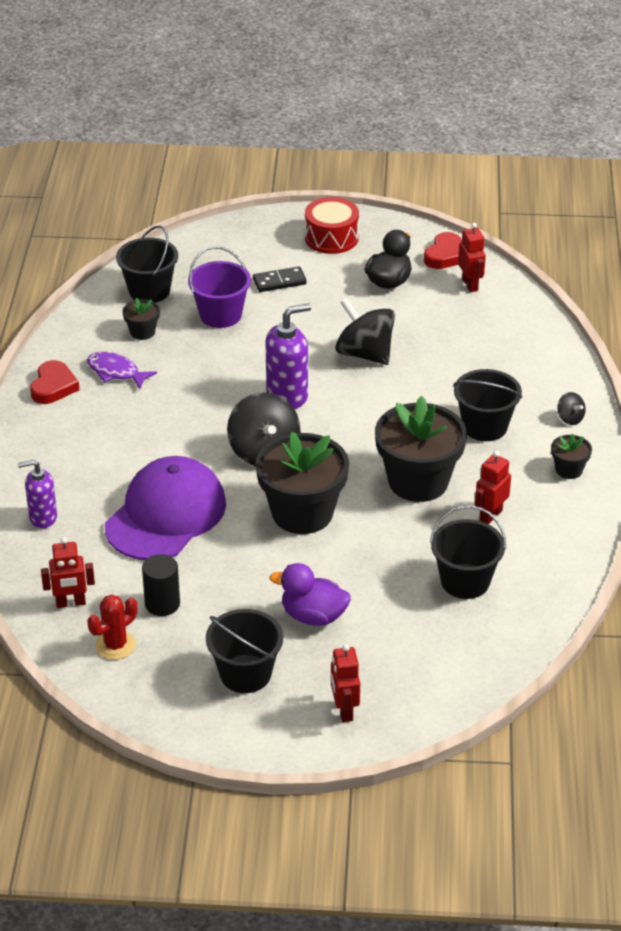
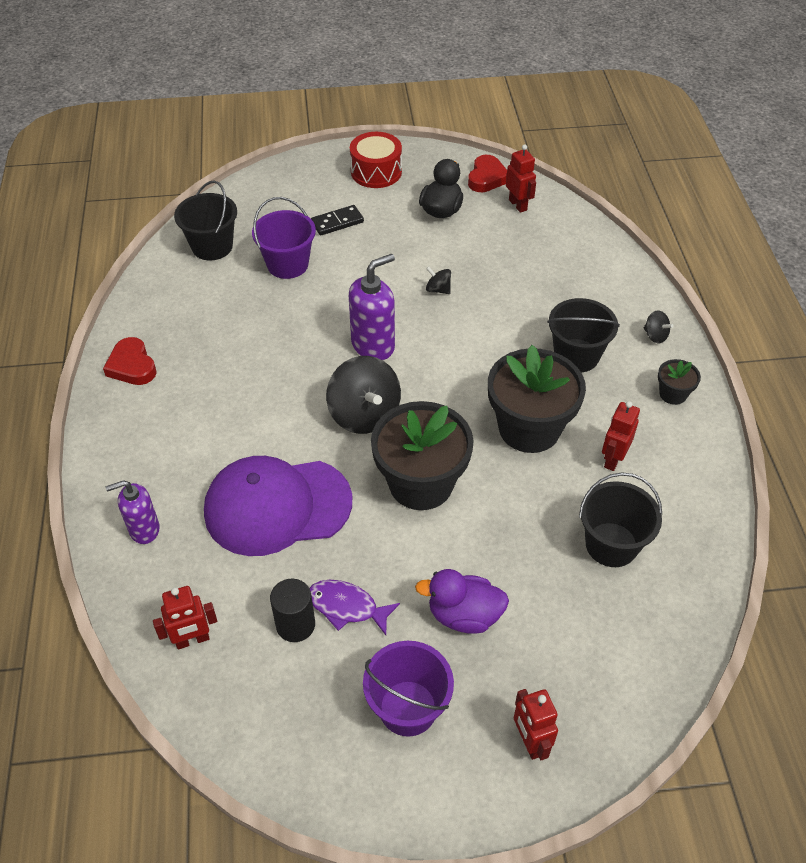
camera: 10 degrees left, 10 degrees up
red heart [30,360,80,404] -> red heart turned 150 degrees clockwise [103,337,157,385]
purple fish [87,352,157,389] -> purple fish moved to [309,580,400,635]
red cactus [87,595,138,660] -> none
purple cap [105,456,226,560] -> purple cap turned 120 degrees counterclockwise [204,456,352,556]
black flower pot [122,298,160,340] -> none
black bucket [206,609,283,693] -> purple bucket [363,641,454,737]
black spinning top [335,298,395,365] -> black spinning top [426,266,451,294], size x0.45

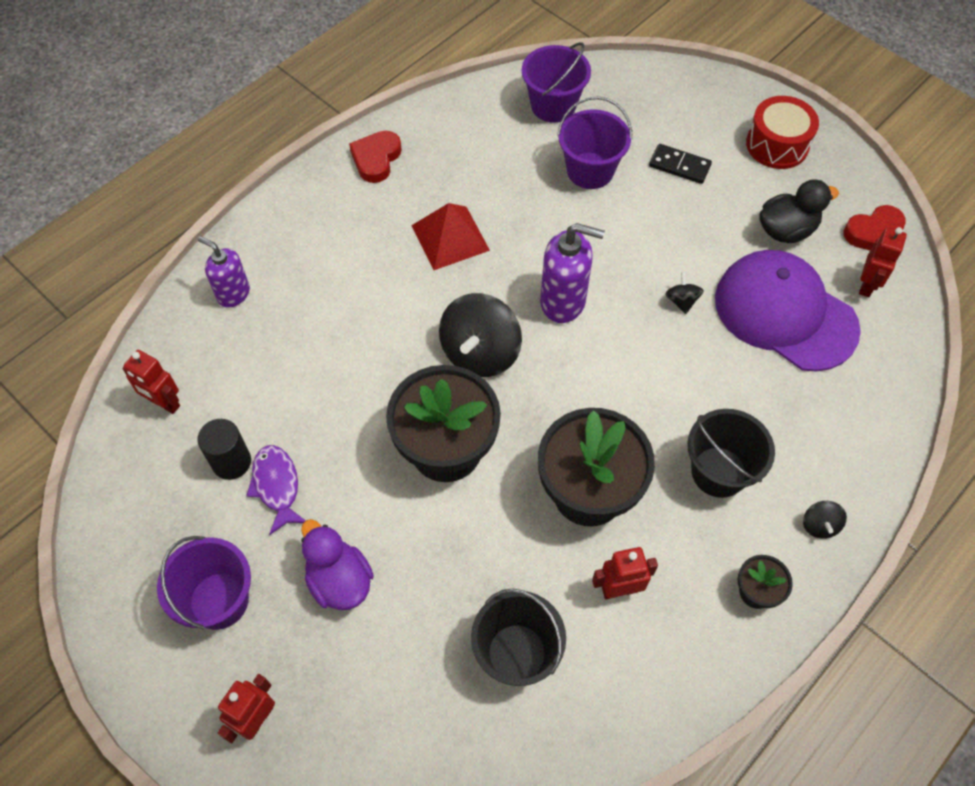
camera: 50 degrees right, 10 degrees up
black bucket [174,181,237,260] -> purple bucket [522,42,591,123]
purple cap [204,456,352,556] -> purple cap moved to [715,250,861,372]
none -> red pyramid [411,203,490,270]

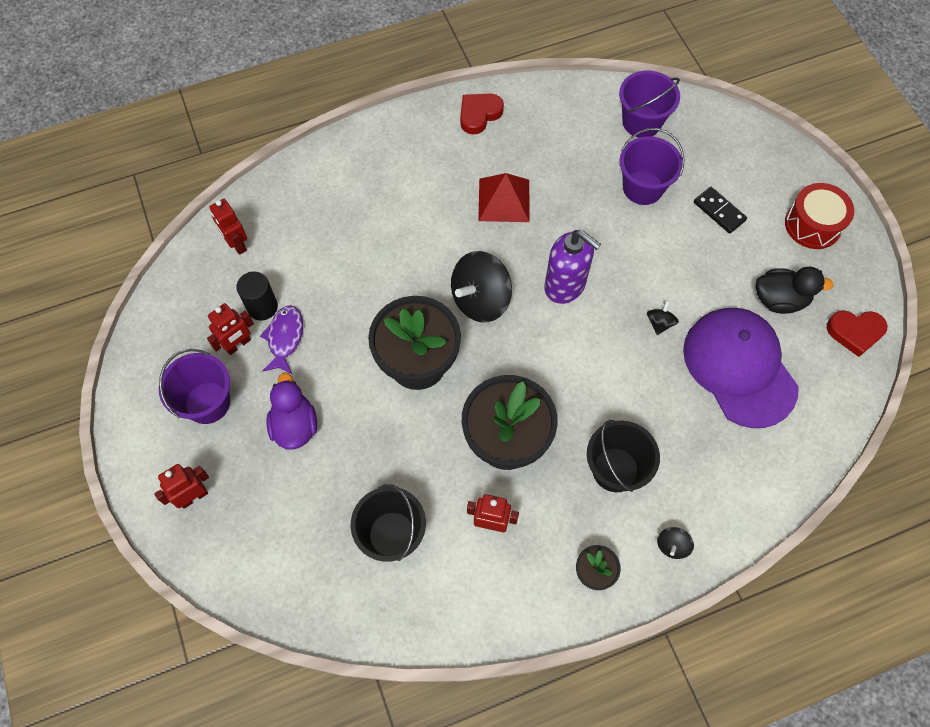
camera: 25 degrees right, 5 degrees up
purple soap dispenser [198,236,250,308] -> none
red robot [859,227,907,297] -> red robot moved to [207,303,254,355]

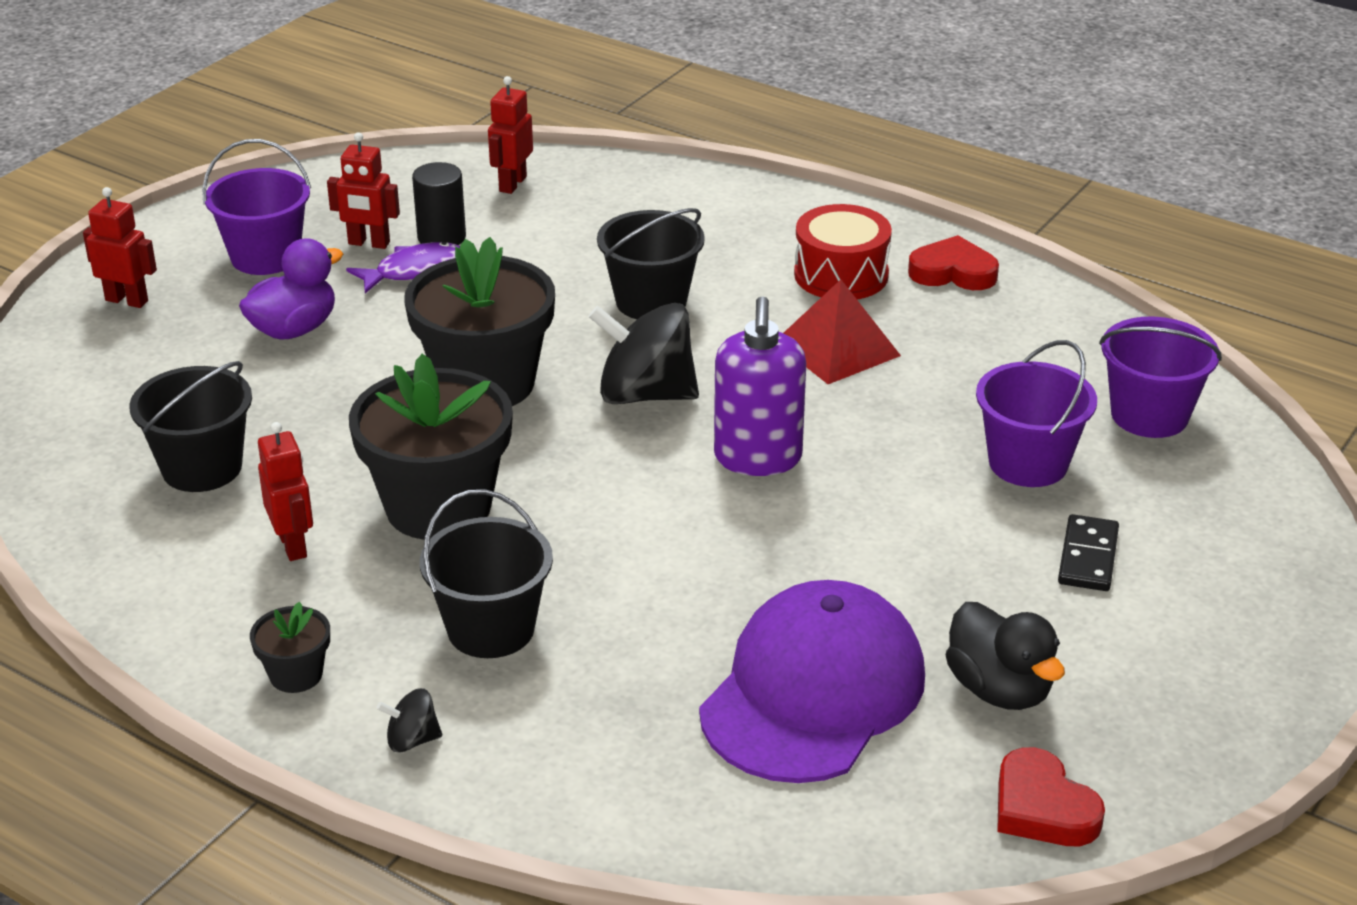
camera: 55 degrees right, 30 degrees down
black spinning top [647,300,679,335] -> none
red drum [785,183,854,249] -> red drum moved to [794,204,892,299]
none -> black bucket [597,208,705,319]

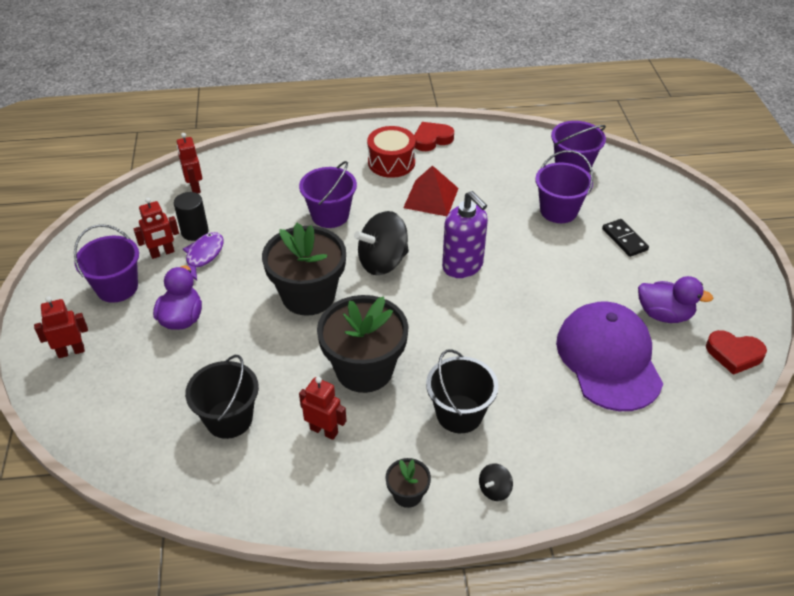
camera: 40 degrees left, 10 degrees up
black bucket [597,208,705,319] -> purple bucket [299,161,357,228]
black duck [946,602,1065,710] -> purple duck [638,276,714,323]

